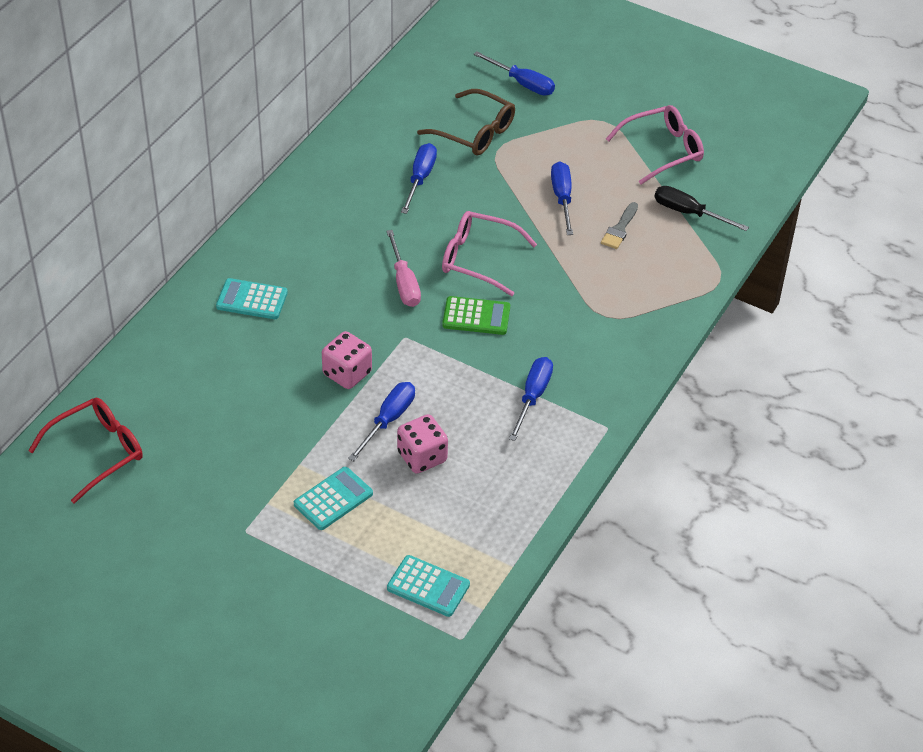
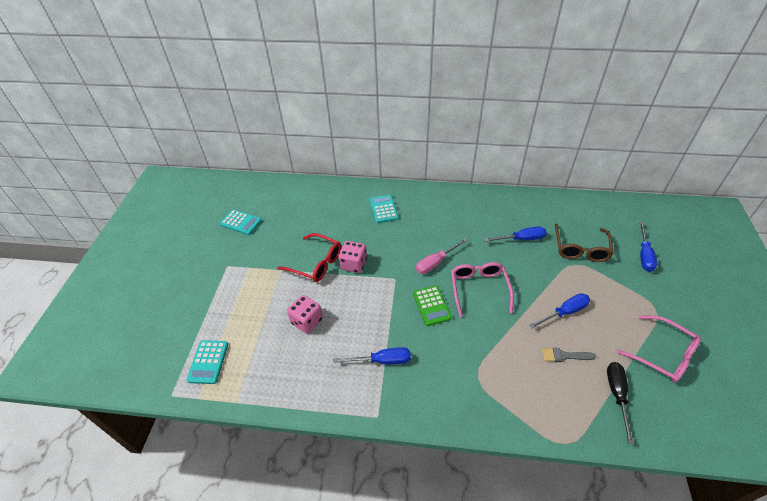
camera: 70 degrees right, 0 degrees up
red glasses [28,398,143,503] -> red glasses moved to [277,233,341,282]
turquoise calculator [294,467,373,530] -> turquoise calculator moved to [220,210,262,235]
blue screwdriver [348,382,415,461] -> none

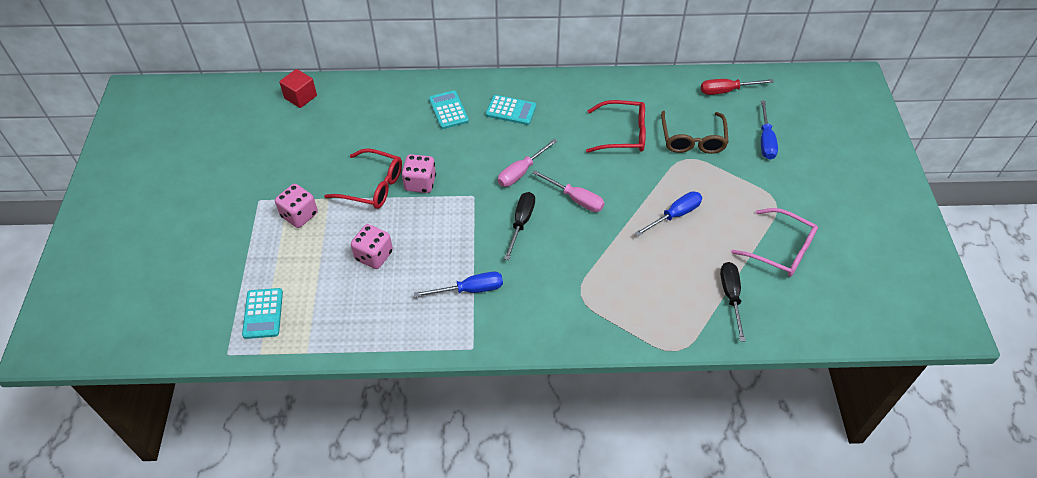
camera: 10 degrees left, 5 degrees up
turquoise calculator [220,210,262,235] -> turquoise calculator moved to [486,95,536,125]
green calculator [413,286,452,326] -> black screwdriver [504,192,535,260]
pink glasses [451,262,514,317] -> pink screwdriver [532,170,604,212]
blue screwdriver [484,226,547,242] -> red glasses [586,100,646,153]
grey brush [542,348,596,362] -> none
none -> pink dice [275,184,318,228]
none -> red cube [279,69,317,108]
none -> red screwdriver [701,79,774,95]

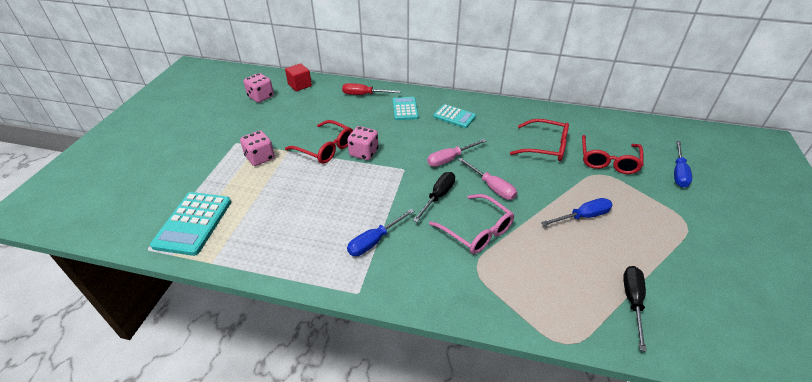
camera: 15 degrees right, 10 degrees down
turquoise calculator [242,288,283,339] -> turquoise calculator [150,192,231,256], size x1.56
pink dice [351,224,393,269] -> pink dice moved to [244,73,274,103]
blue screwdriver [414,272,503,297] -> blue screwdriver turned 135 degrees clockwise [347,209,415,256]
brown glasses [661,111,729,154] -> red glasses [582,135,644,174]
red screwdriver [701,79,774,95] -> red screwdriver moved to [342,83,401,95]
pink glasses [731,208,818,277] -> pink glasses moved to [429,194,514,254]

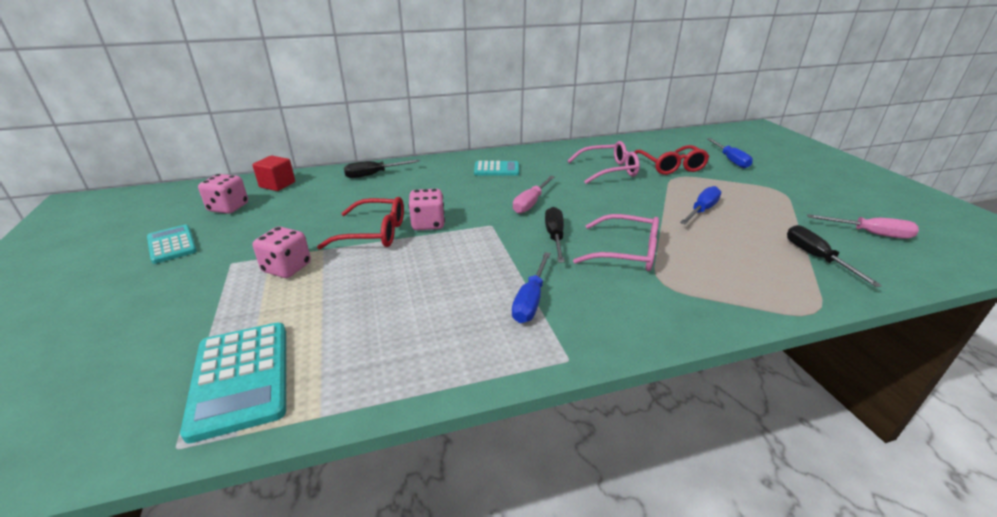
camera: 30 degrees left, 10 degrees down
red screwdriver [342,83,401,95] -> black screwdriver [344,159,420,178]
turquoise calculator [393,97,419,120] -> turquoise calculator moved to [147,225,197,264]
pink screwdriver [458,158,517,200] -> pink screwdriver moved to [807,214,919,239]
red glasses [510,119,569,161] -> pink glasses [567,141,640,184]

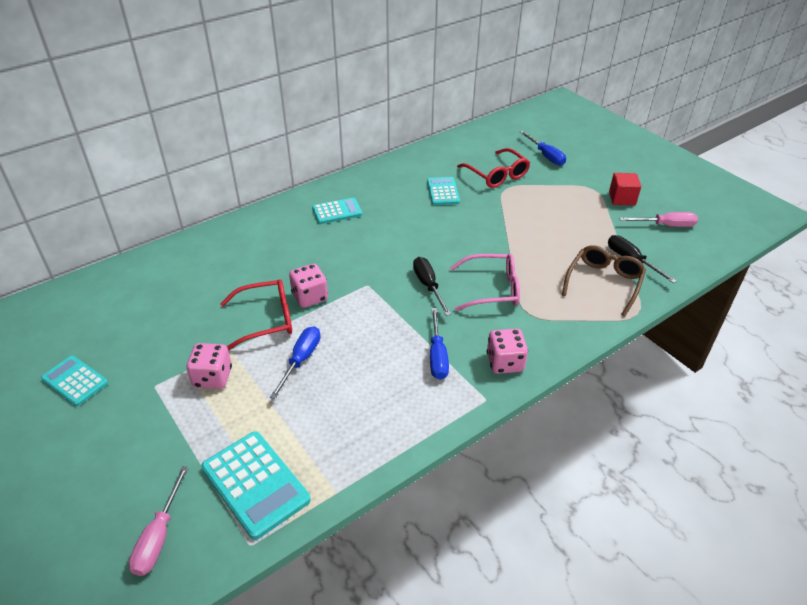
camera: 20 degrees left, 10 degrees up
pink dice [198,174,248,214] -> pink dice moved to [487,328,528,374]
red cube [252,156,295,191] -> red cube moved to [609,173,641,205]
black screwdriver [344,159,420,178] -> none
pink screwdriver [513,176,555,214] -> pink screwdriver moved to [129,466,189,576]
pink glasses [567,141,640,184] -> turquoise calculator [427,177,460,205]
blue screwdriver [680,186,721,225] -> blue screwdriver moved to [270,326,320,399]
none -> brown glasses [562,245,646,317]

